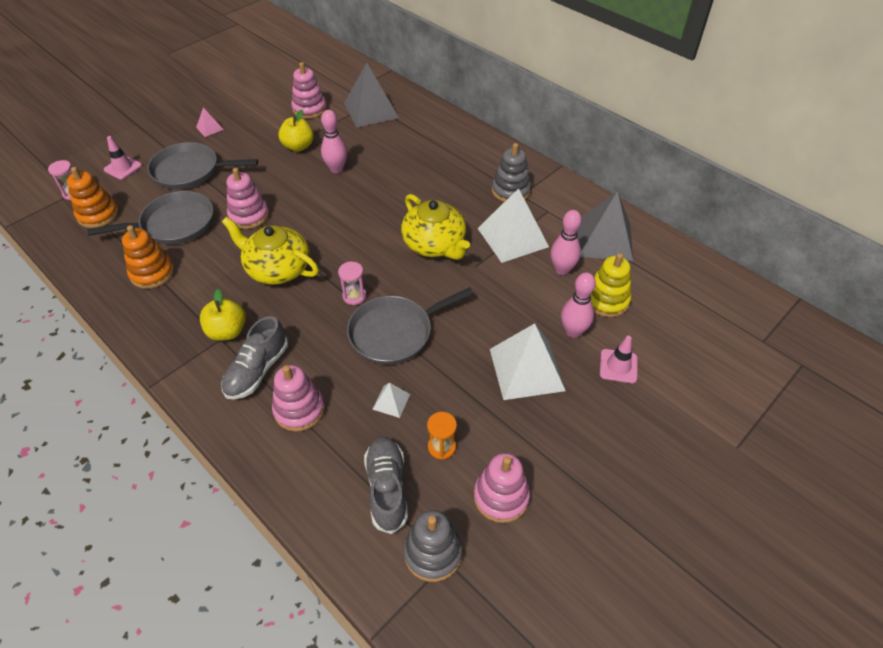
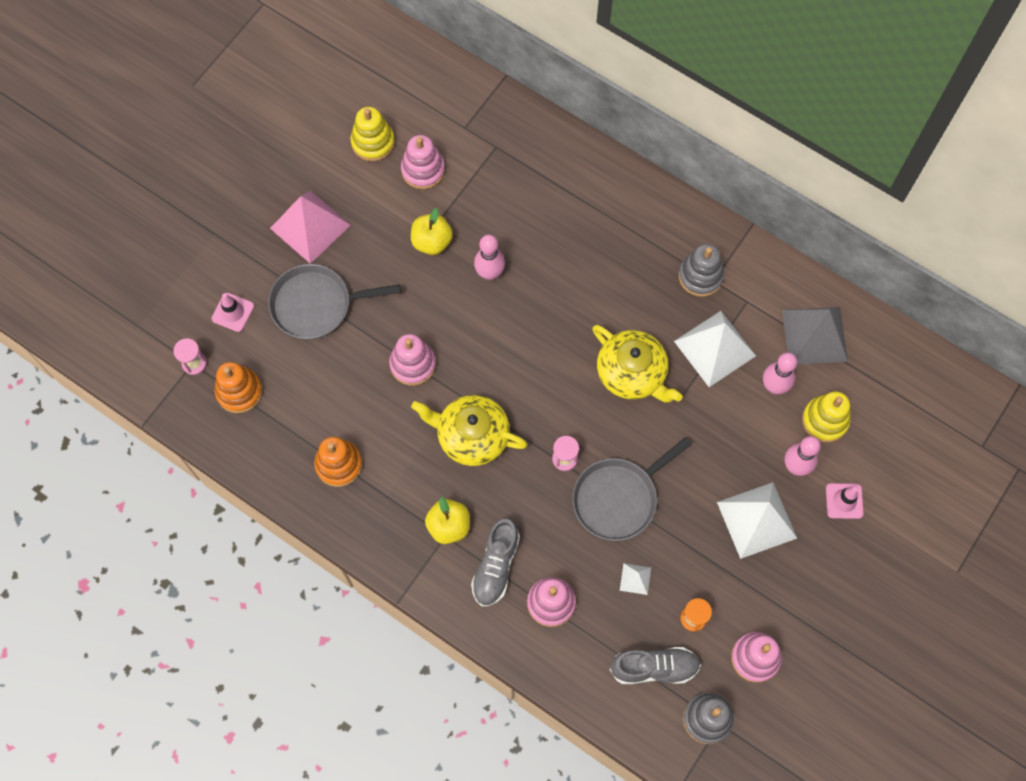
camera: 10 degrees left, 20 degrees up
grey pan [87,191,213,245] -> none
pink pyramid [196,108,224,137] -> pink pyramid [270,190,351,264], size x2.21
grey pyramid [344,62,399,128] -> none
grey shoe [364,436,408,534] -> grey shoe turned 105 degrees clockwise [610,647,701,684]
none -> yellow stacking toy [351,107,395,162]

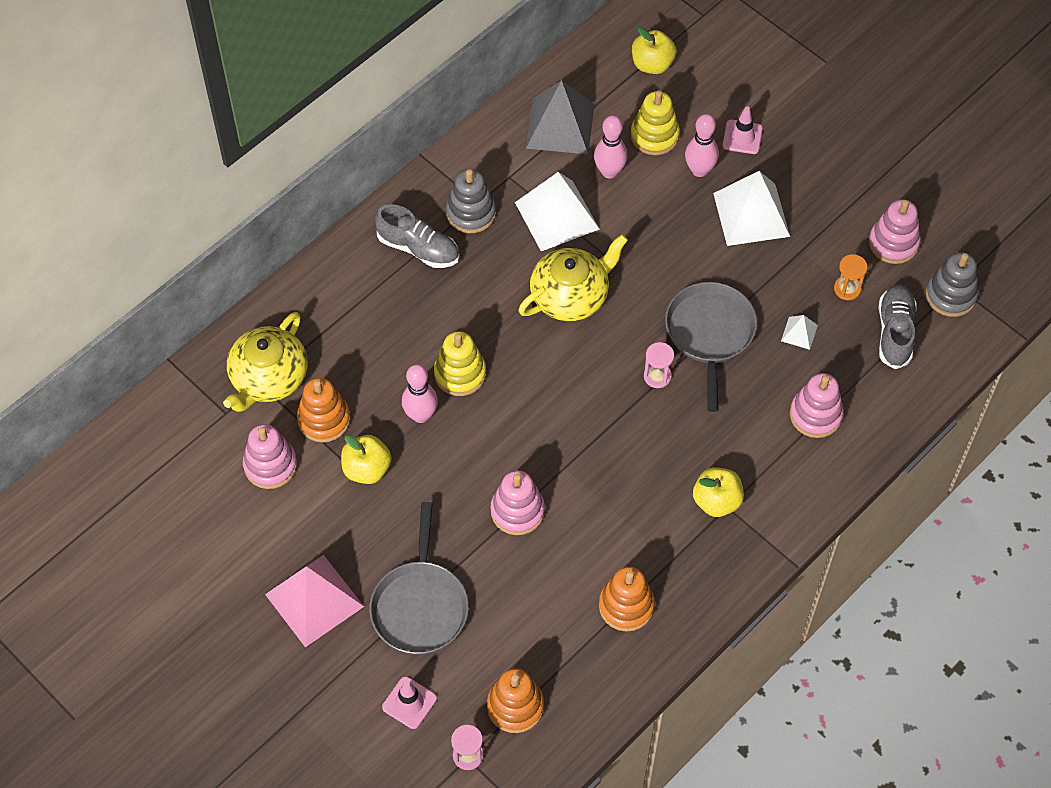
camera: 80 degrees left, 10 degrees down
yellow stacking toy [351,107,395,162] -> yellow stacking toy moved to [434,331,486,396]
yellow teapot [411,395,527,466] -> yellow teapot moved to [223,312,308,412]
grey shoe [471,518,520,607] -> grey shoe moved to [375,204,459,268]
grey pan [572,437,692,541] -> grey pan turned 150 degrees counterclockwise [665,282,757,412]
none -> orange stacking toy [297,378,350,443]
none -> yellow apple [632,27,677,74]

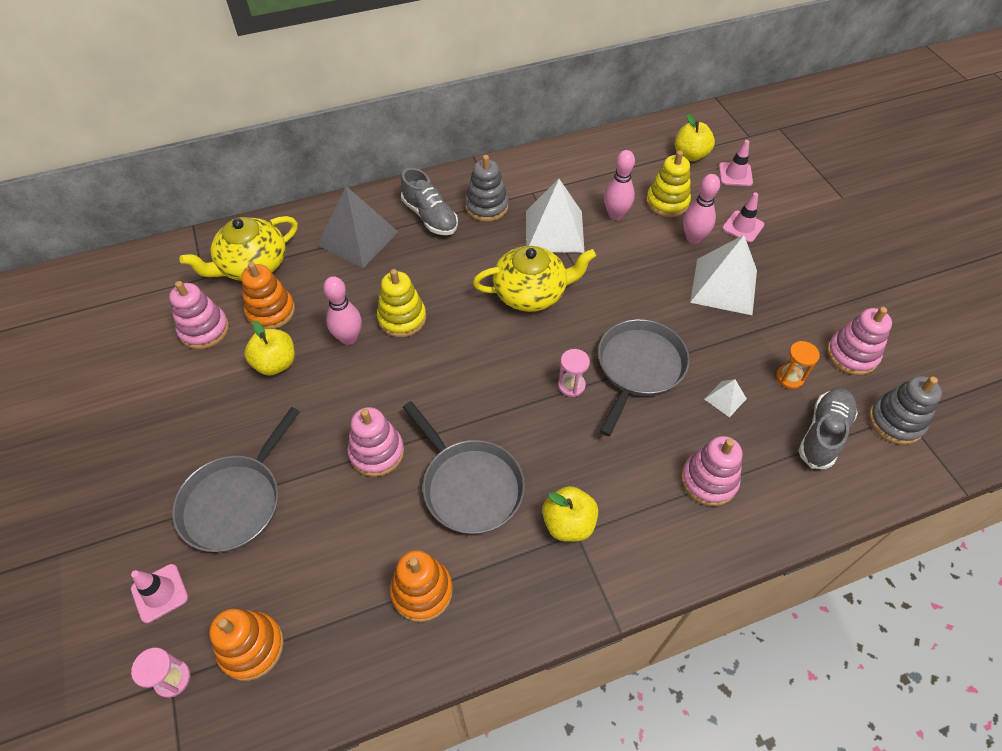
camera: 25 degrees right, 5 degrees down
pink pyramid [265,555,364,647] -> none
grey pyramid [526,80,595,154] -> grey pyramid moved to [318,186,398,268]
none -> grey pan [403,401,525,534]
none -> pink traffic cone [719,140,753,186]

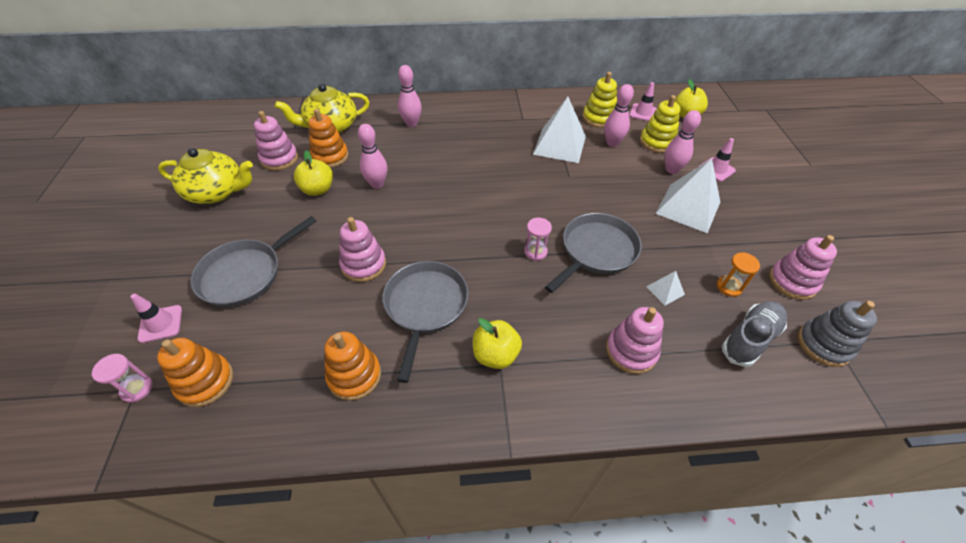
camera: 15 degrees right, 5 degrees down
grey pyramid [318,186,398,268] -> pink bowling pin [398,65,422,127]
yellow stacking toy [377,269,426,337] -> yellow stacking toy moved to [582,72,617,128]
grey shoe [401,168,458,235] -> none
grey pan [403,401,525,534] -> grey pan turned 150 degrees counterclockwise [383,261,469,383]
grey stacking toy [465,155,508,222] -> none
yellow teapot [473,246,596,312] -> yellow teapot moved to [158,148,253,204]
pink traffic cone [719,140,753,186] -> pink traffic cone moved to [629,82,657,121]

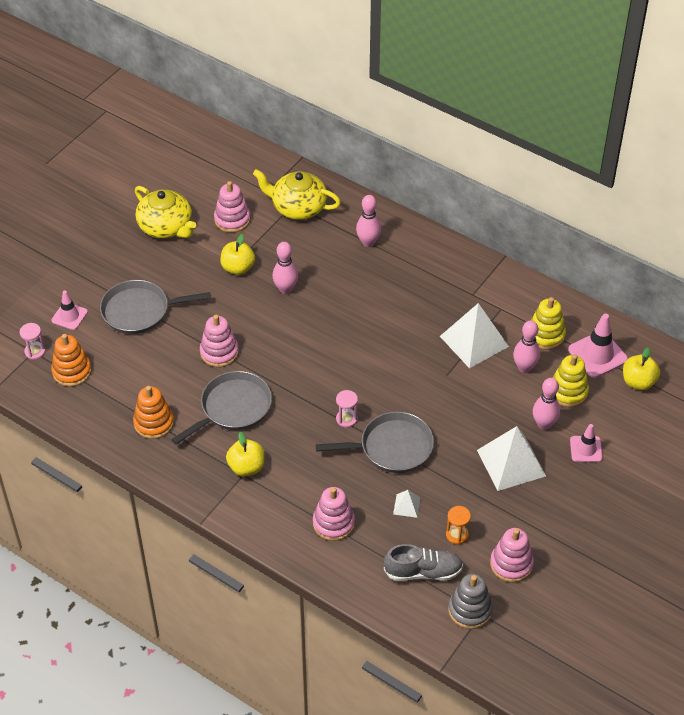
camera: 40 degrees right, 0 degrees up
orange stacking toy [309,109,348,168] -> none
pink traffic cone [629,82,657,121] -> pink traffic cone [568,314,628,378], size x1.58

